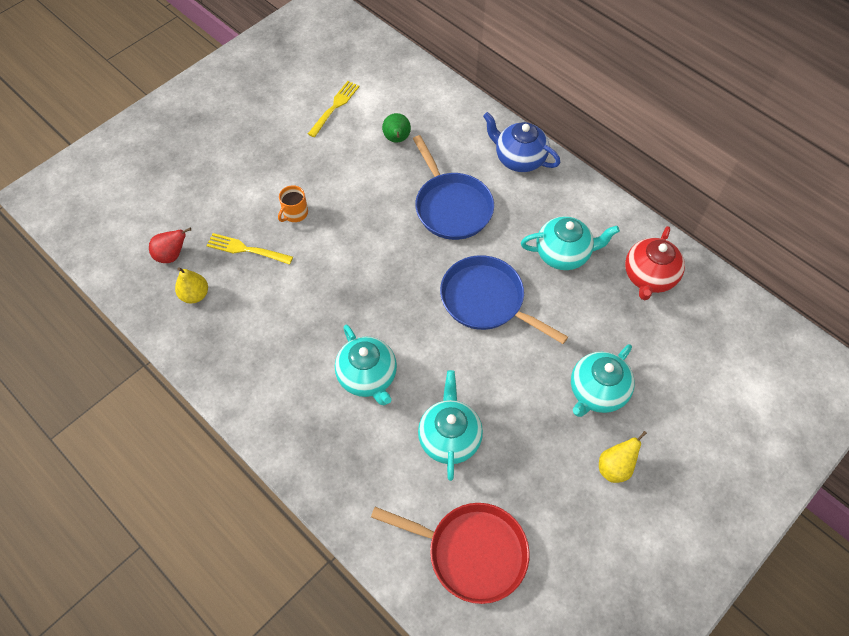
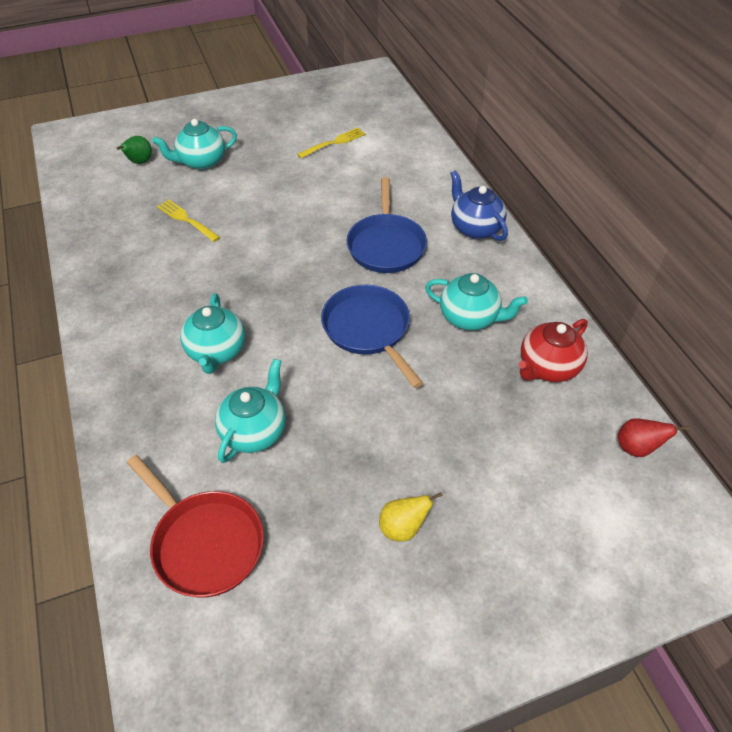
camera: 25 degrees right, 10 degrees down
red pear [149,228,191,263] -> red pear moved to [618,418,689,457]
yellow pear [175,267,208,304] -> none
orange mug [278,185,308,222] -> none
green pear [382,113,411,143] -> green pear moved to [116,136,152,164]
turquoise teapot [571,344,635,417] -> turquoise teapot moved to [152,119,237,170]

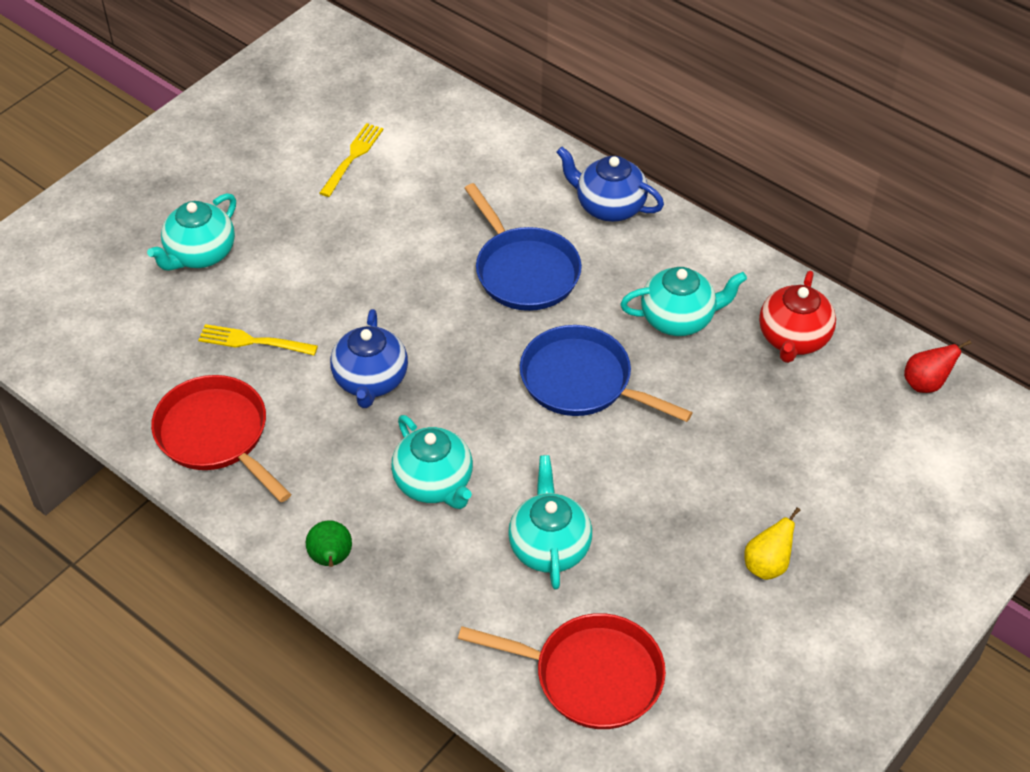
camera: 30 degrees left, 0 degrees up
green pear [116,136,152,164] -> green pear moved to [306,520,352,567]
none -> red pan [151,375,291,502]
none -> blue teapot [330,309,408,408]

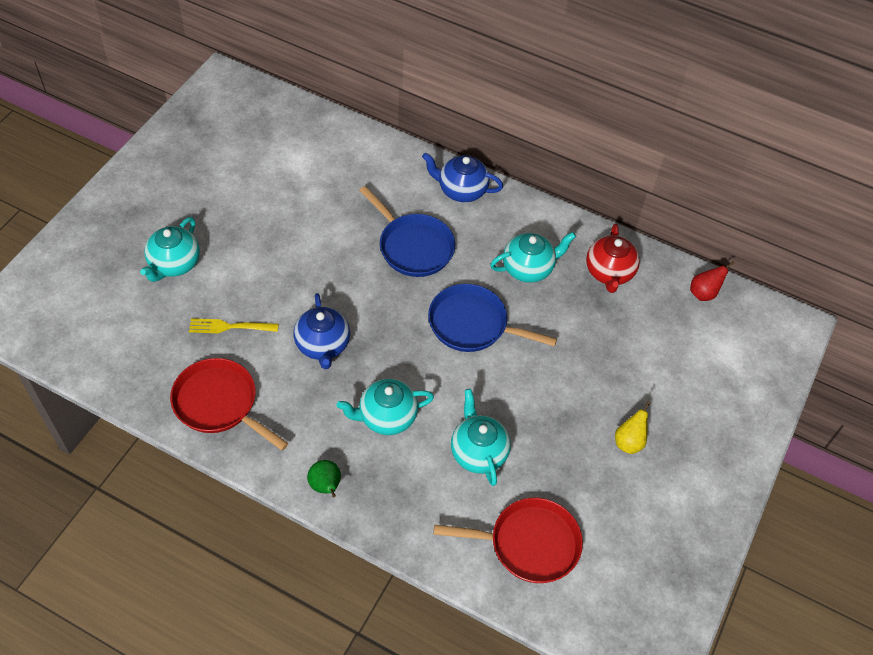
camera: 15 degrees left, 5 degrees up
yellow fork [320,123,384,197] -> none
turquoise teapot [391,415,473,509] -> turquoise teapot turned 120 degrees clockwise [337,379,434,435]

